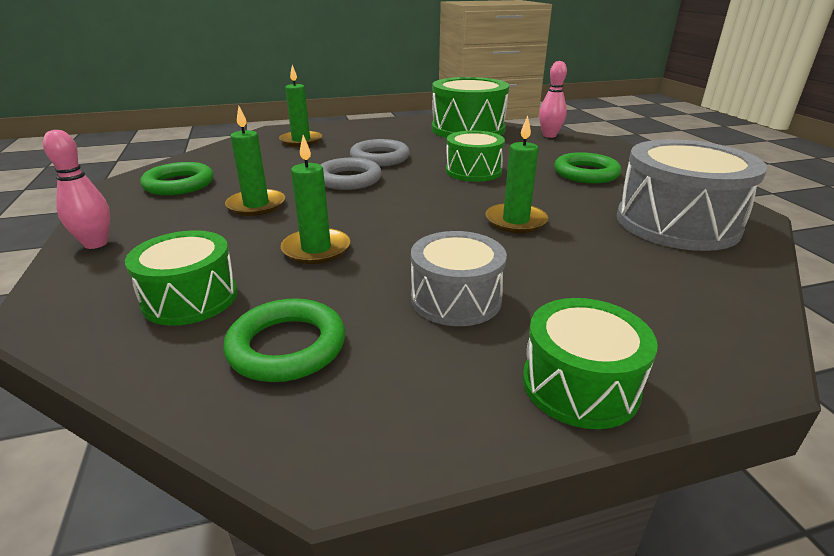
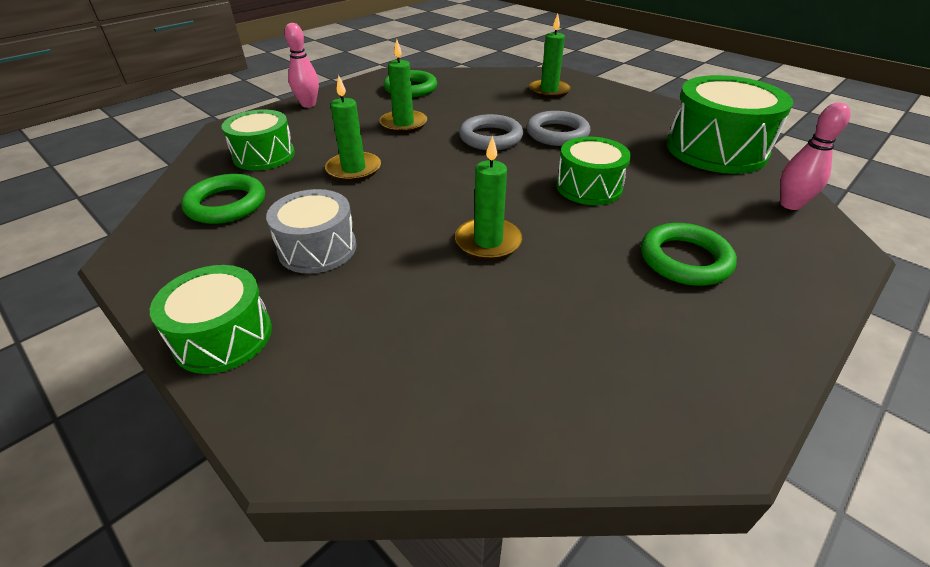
camera: 60 degrees right, 10 degrees up
grey drum [617,139,768,251] -> none

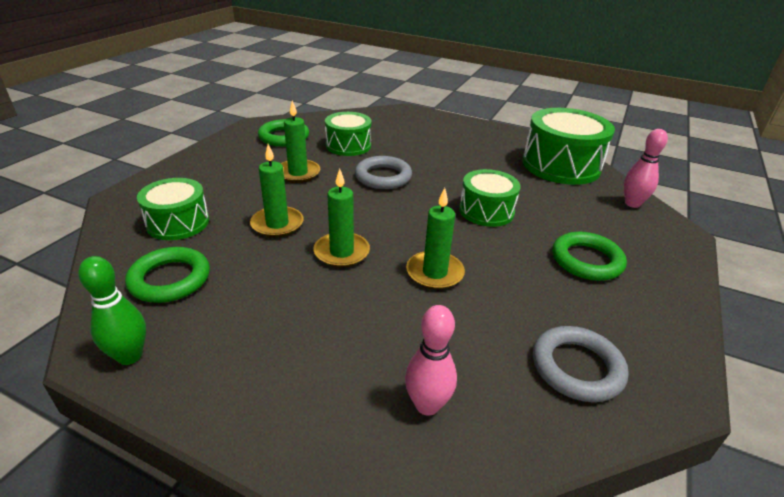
camera: 20 degrees left, 5 degrees down
green drum [150,265,272,374] -> green drum moved to [325,112,372,156]
grey drum [266,189,357,274] -> none
pink bowling pin [284,23,319,108] -> pink bowling pin moved to [405,305,457,416]
grey ring [526,111,590,146] -> grey ring moved to [533,326,629,402]
green candle [529,14,571,98] -> green candle moved to [313,169,370,268]
none -> green bowling pin [78,256,146,365]

